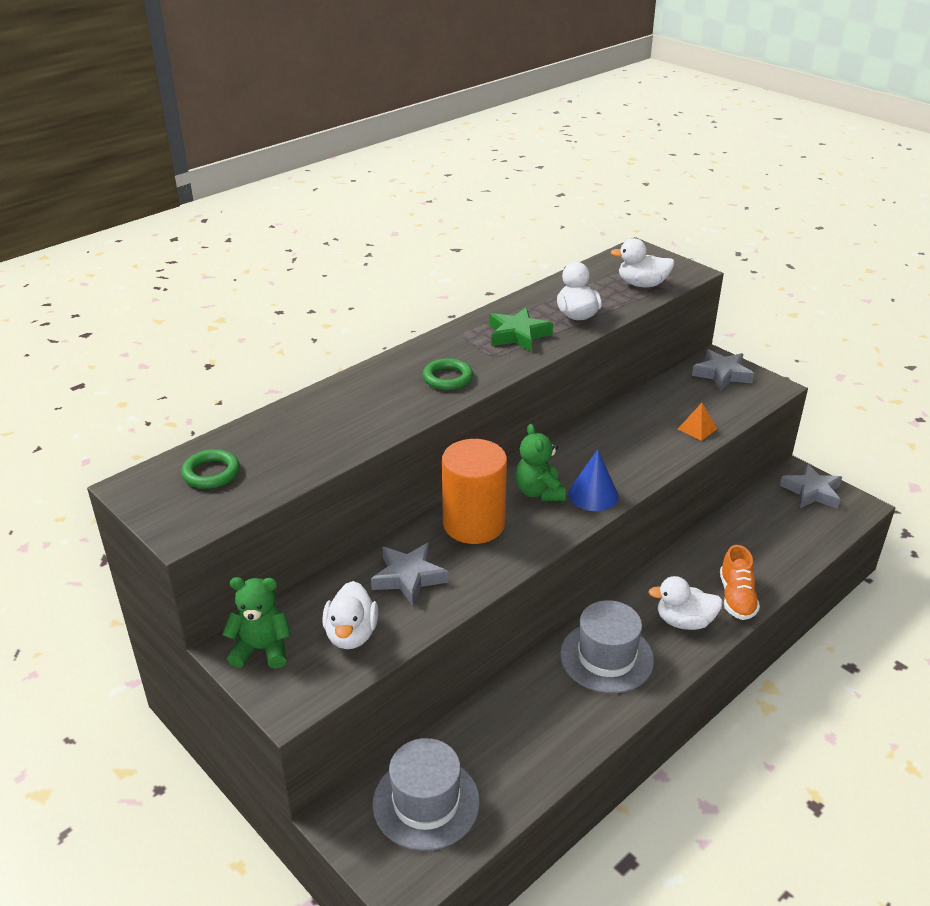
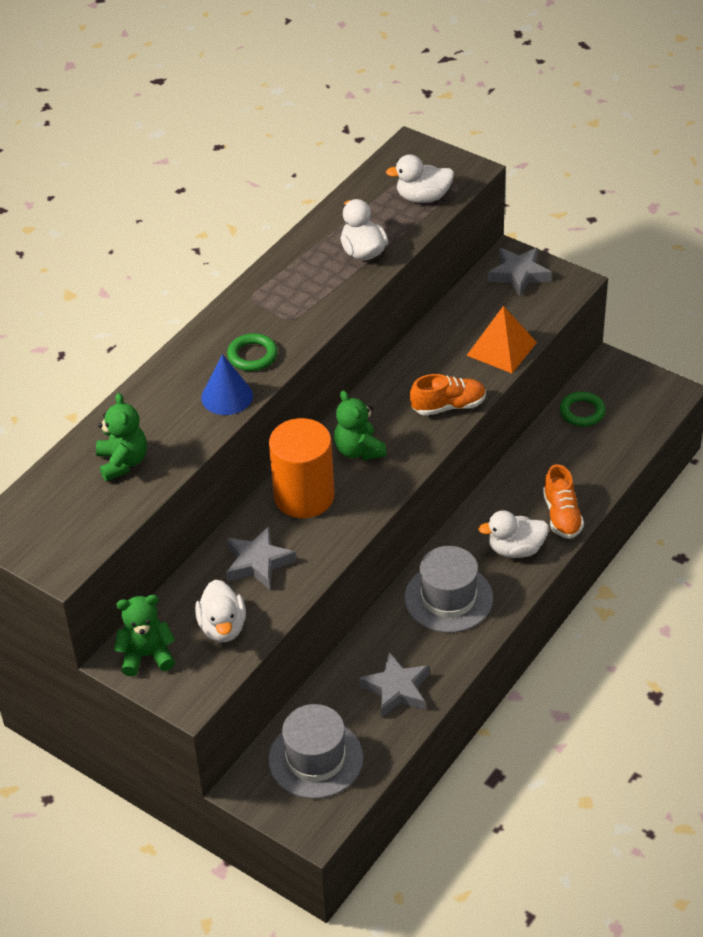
camera: 10 degrees left, 10 degrees up
green ring [181,449,240,489] -> green ring moved to [560,392,606,427]
green star [489,307,553,352] -> none
blue cone [568,449,618,511] -> blue cone moved to [201,354,253,415]
orange pyramid [678,403,718,441] -> orange pyramid [466,306,537,373], size x1.76
grey star [780,464,842,509] -> grey star moved to [359,652,430,718]
none -> green teddy bear [96,393,147,481]
none -> orange shoe [410,374,486,416]

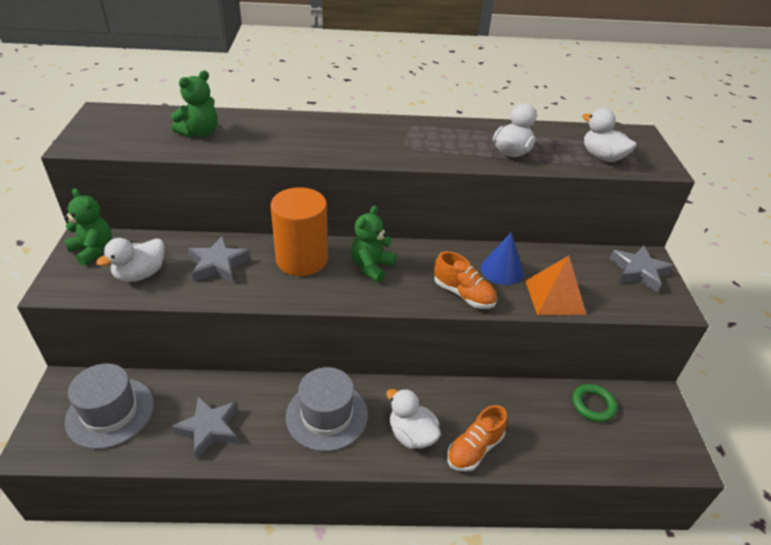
camera: 50 degrees right, 5 degrees down
blue cone [201,354,253,415] -> blue cone moved to [481,232,524,285]
green ring [227,333,278,371] -> none

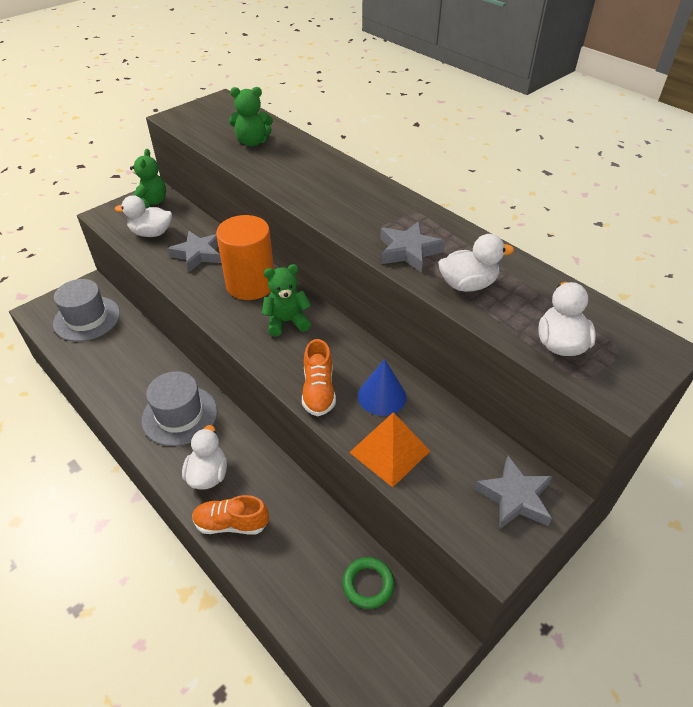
camera: 50 degrees right, 5 degrees up
grey star [171,396,238,459] -> grey star moved to [380,221,445,273]

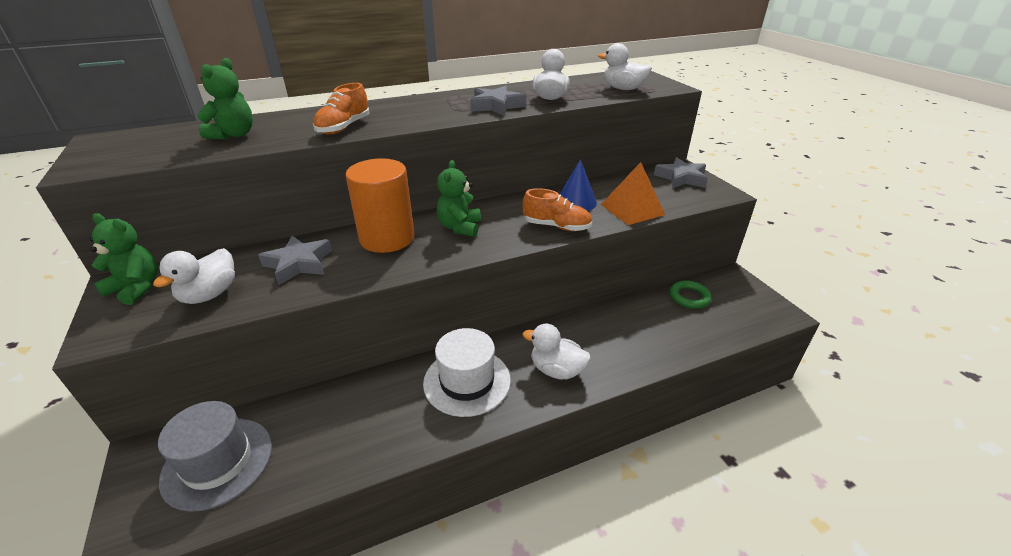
camera: 70 degrees left, 10 degrees down
grey hat [142,371,217,446] -> white hat [423,328,511,417]
orange shoe [192,495,269,535] -> orange shoe moved to [313,83,370,134]

